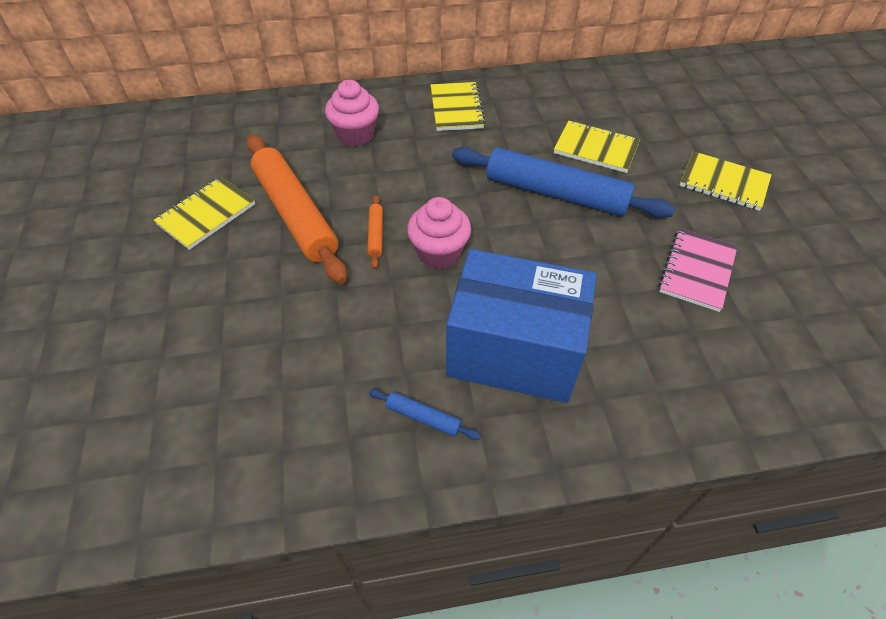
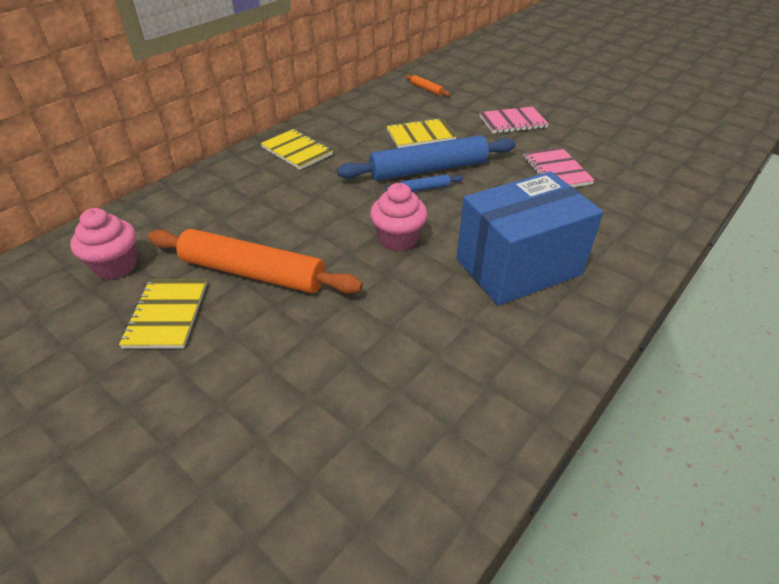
camera: 40 degrees left, 10 degrees down
pink cupcake [325,80,379,147] -> pink cupcake moved to [70,208,137,280]
orange rolling pin [367,195,383,269] -> orange rolling pin moved to [405,75,450,96]
blue rolling pin [369,389,481,440] -> blue rolling pin moved to [386,175,463,192]
yellow notebook [679,151,772,211] -> pink notebook [479,107,549,134]

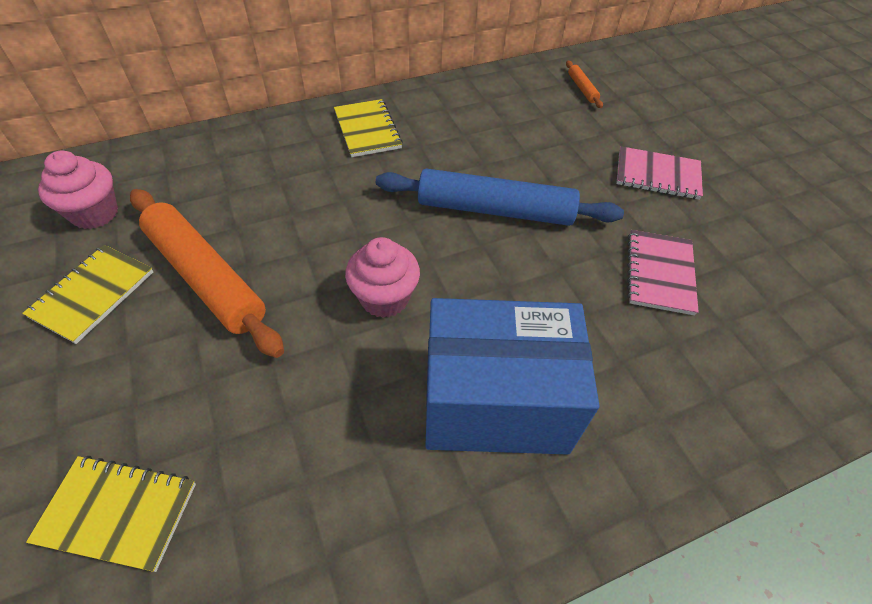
camera: 25 degrees right, 10 degrees up
yellow notebook [386,118,457,148] -> yellow notebook moved to [26,456,196,572]
blue rolling pin [386,175,463,192] -> none

